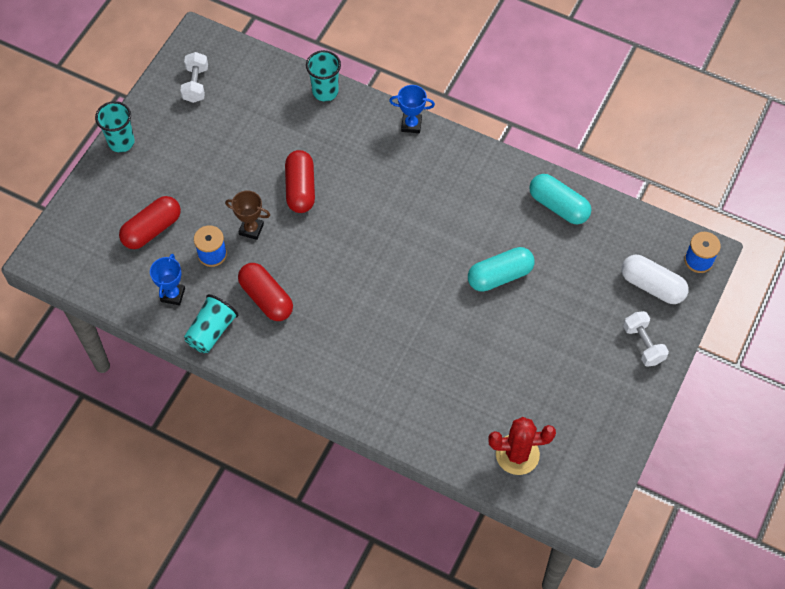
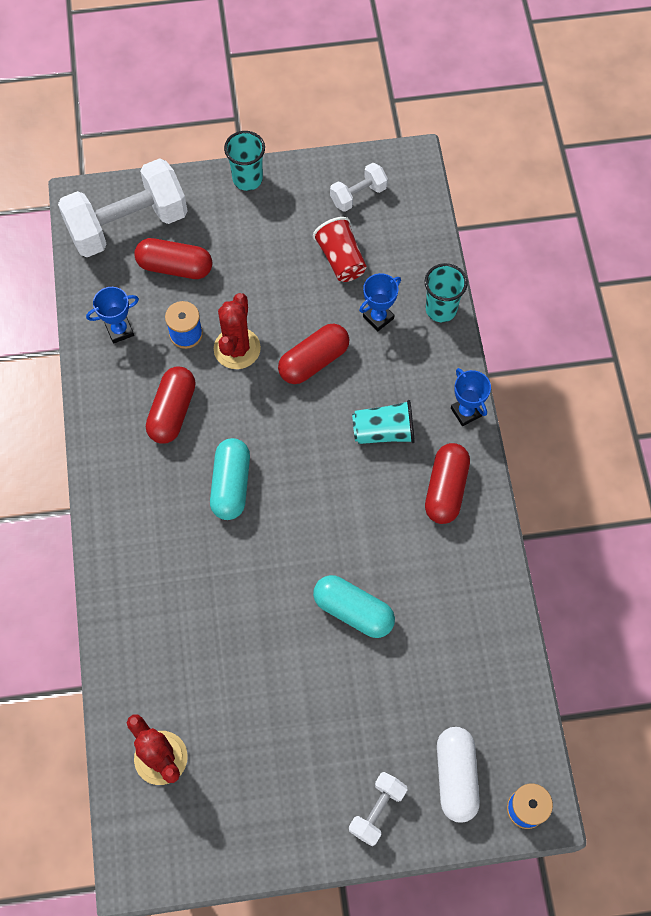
camera: 55 degrees right, 5 degrees up
turquoise cup [184,294,238,353] -> turquoise cup moved to [352,400,415,444]
brown trophy [225,191,270,240] -> red cactus [214,293,261,369]
turquoise capsule [529,174,591,224] -> turquoise capsule moved to [210,438,250,520]
none -> white dumbbell [58,158,187,257]
none -> red cup [313,217,367,282]
none -> blue trophy [359,273,401,331]
none -> red capsule [425,443,470,524]

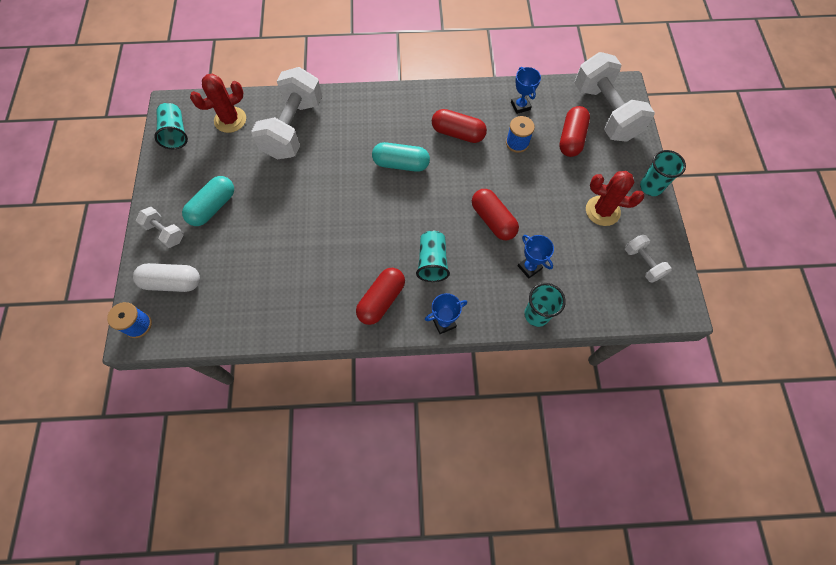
camera: 95 degrees right, 0 degrees up
red cactus [214,293,261,369] -> red cactus moved to [586,171,644,226]
red cup [313,217,367,282] -> none
turquoise capsule [313,575,395,638] -> turquoise capsule moved to [182,176,234,226]
red capsule [425,443,470,524] -> red capsule turned 75 degrees counterclockwise [356,268,405,325]
none -> turquoise cup [154,103,188,149]
none -> white dumbbell [251,67,322,159]

